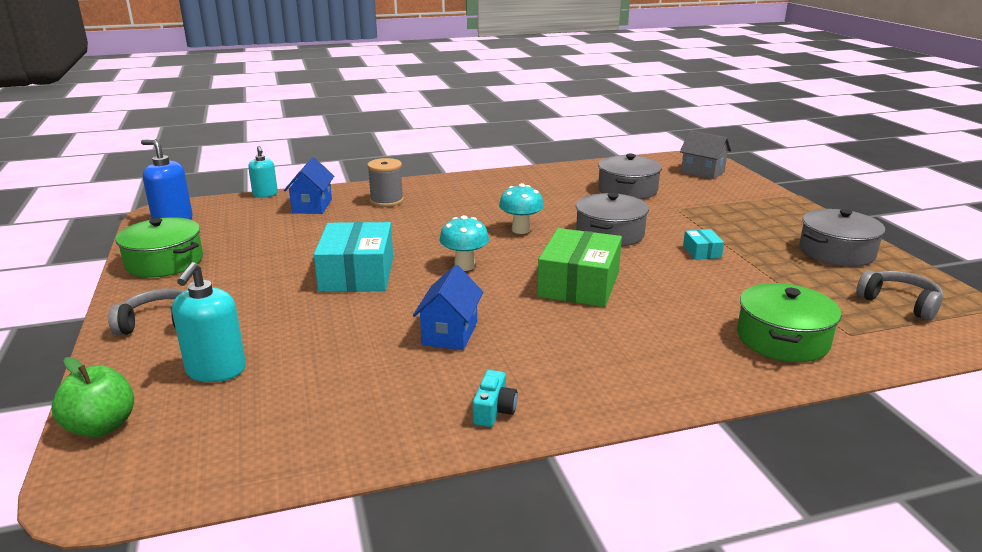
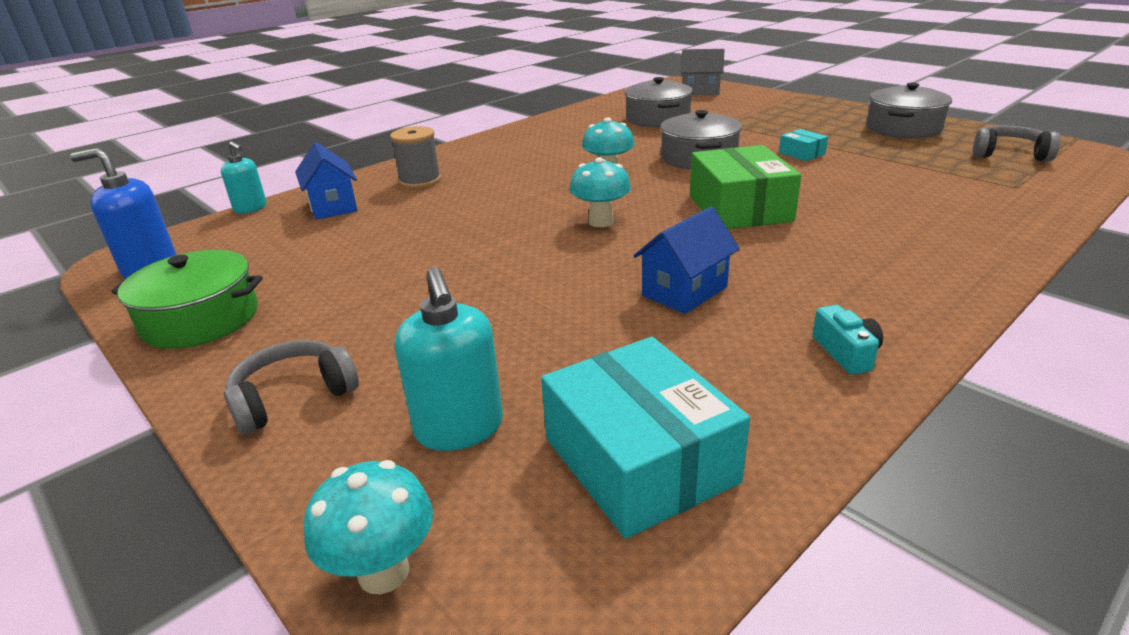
camera: 25 degrees left, 5 degrees up
green apple [52,357,134,437] -> turquoise mushroom [304,460,433,594]
turquoise box [314,222,393,292] -> turquoise box moved to [541,337,750,539]
blue house [413,265,483,350] -> blue house turned 60 degrees clockwise [634,207,740,314]
green pot [737,283,841,362] -> none

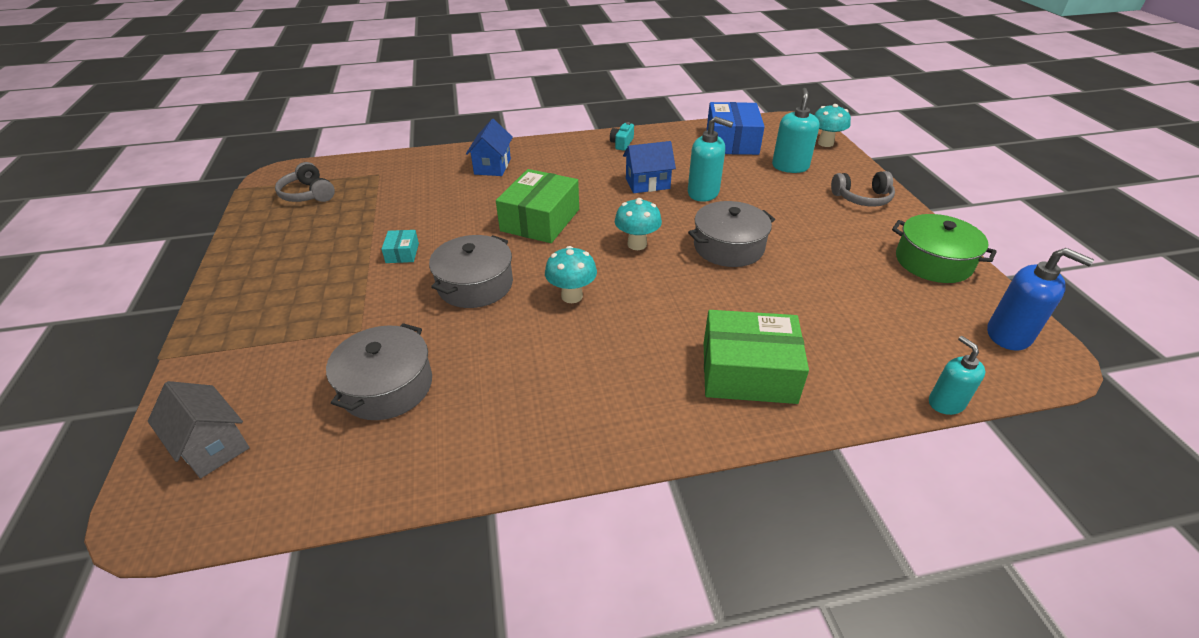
camera: 150 degrees left, 10 degrees up
blue house [295,142,357,220] -> blue house moved to [466,119,513,176]
grey spool [390,126,441,189] -> green box [704,310,809,404]
turquoise box [541,337,750,539] -> blue box [707,102,765,155]
grey pot [867,83,952,138] -> grey pot moved to [688,201,775,267]
none -> turquoise soap dispenser [688,116,733,202]

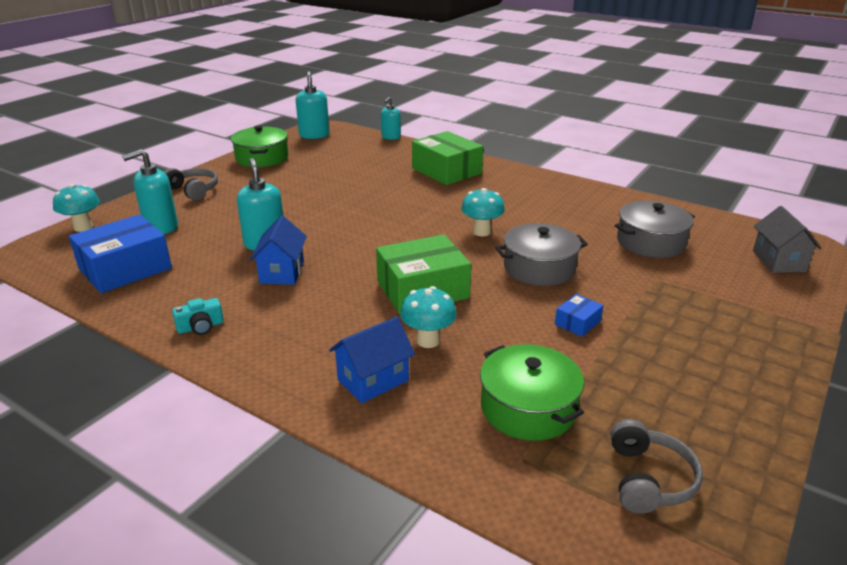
camera: 135 degrees left, 10 degrees down
turquoise box [381,230,419,263] -> blue box [555,294,604,337]
turquoise mushroom [615,198,662,250] -> turquoise mushroom moved to [400,286,457,348]
blue house [623,141,676,193] -> blue house turned 60 degrees clockwise [250,216,307,285]
grey pot [688,201,775,267] -> none
blue soap dispenser [987,248,1094,351] -> turquoise soap dispenser [296,71,329,139]
none -> green pot [480,344,584,441]

